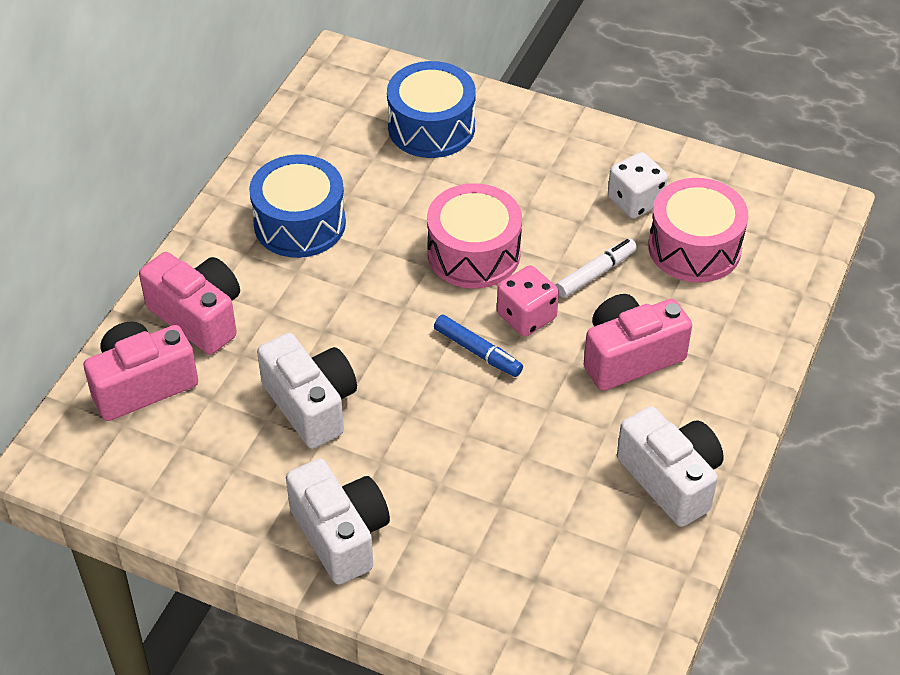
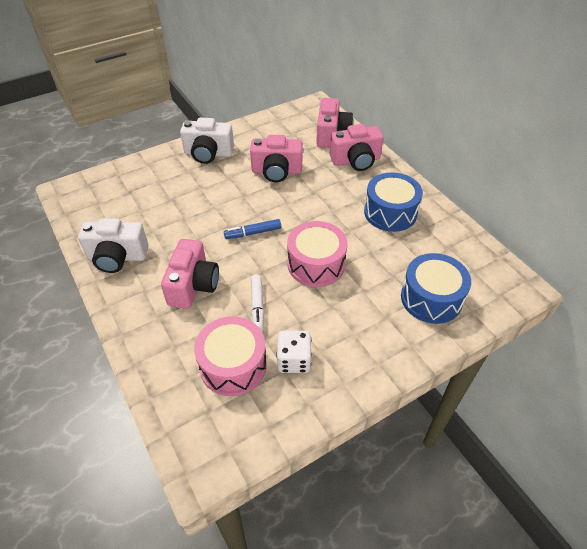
camera: 125 degrees right, 0 degrees up
white camera [257,333,357,449] -> pink camera [250,135,303,182]
pink dice [497,265,559,336] -> none

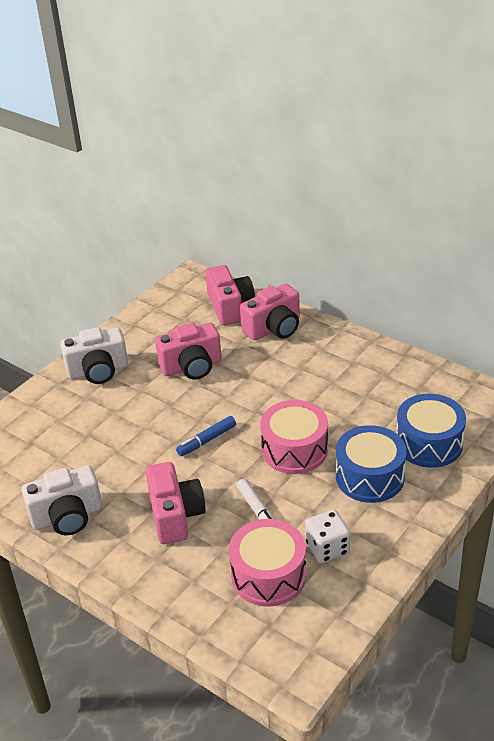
camera: 20 degrees left, 10 degrees down
blue drum [364,172,423,232] -> blue drum moved to [336,425,407,503]

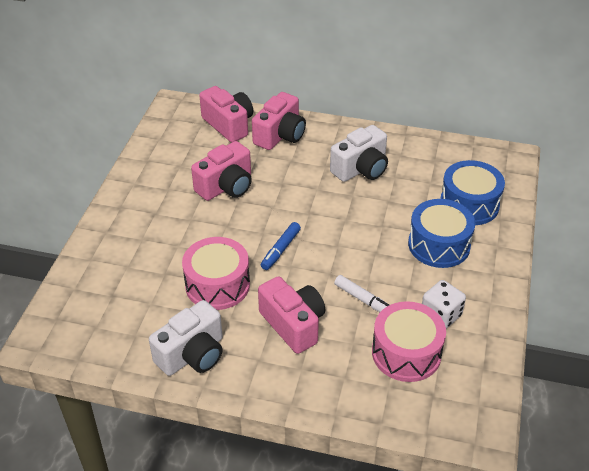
camera: 25 degrees left, 5 degrees up
white camera [60,327,128,384] -> white camera moved to [330,125,388,182]
pink drum [260,400,328,474] -> pink drum moved to [182,237,250,310]

